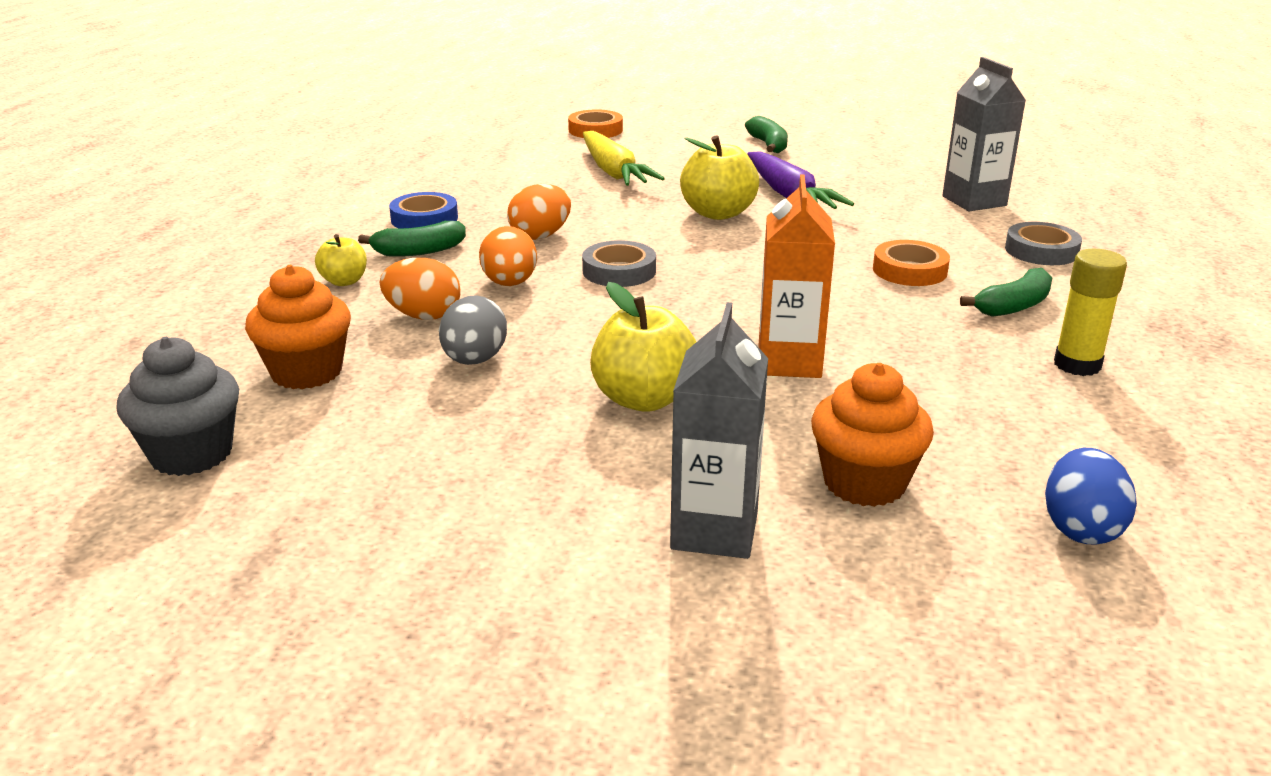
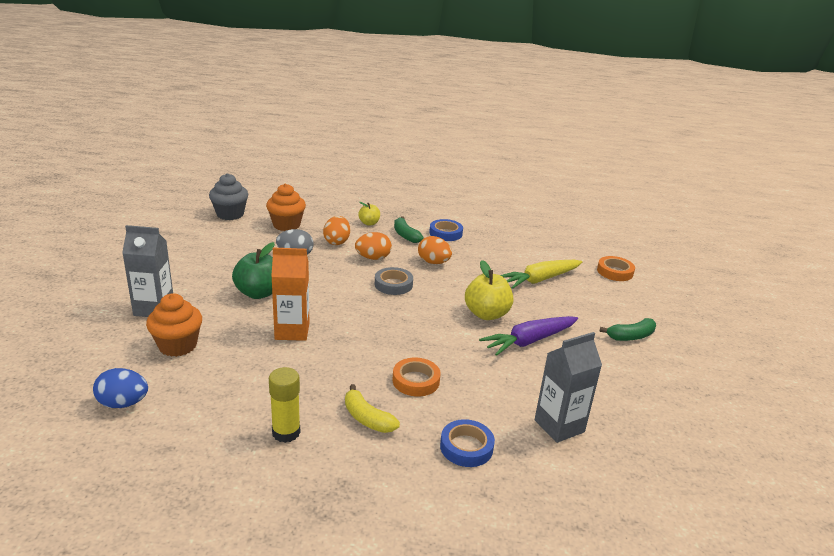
camera: 80 degrees right, 0 degrees up
yellow apple [590,282,696,412] -> green apple [232,242,275,299]
green banana [960,268,1052,317] -> yellow banana [345,384,400,433]
grey tape [1005,222,1082,265] -> blue tape [440,419,495,467]

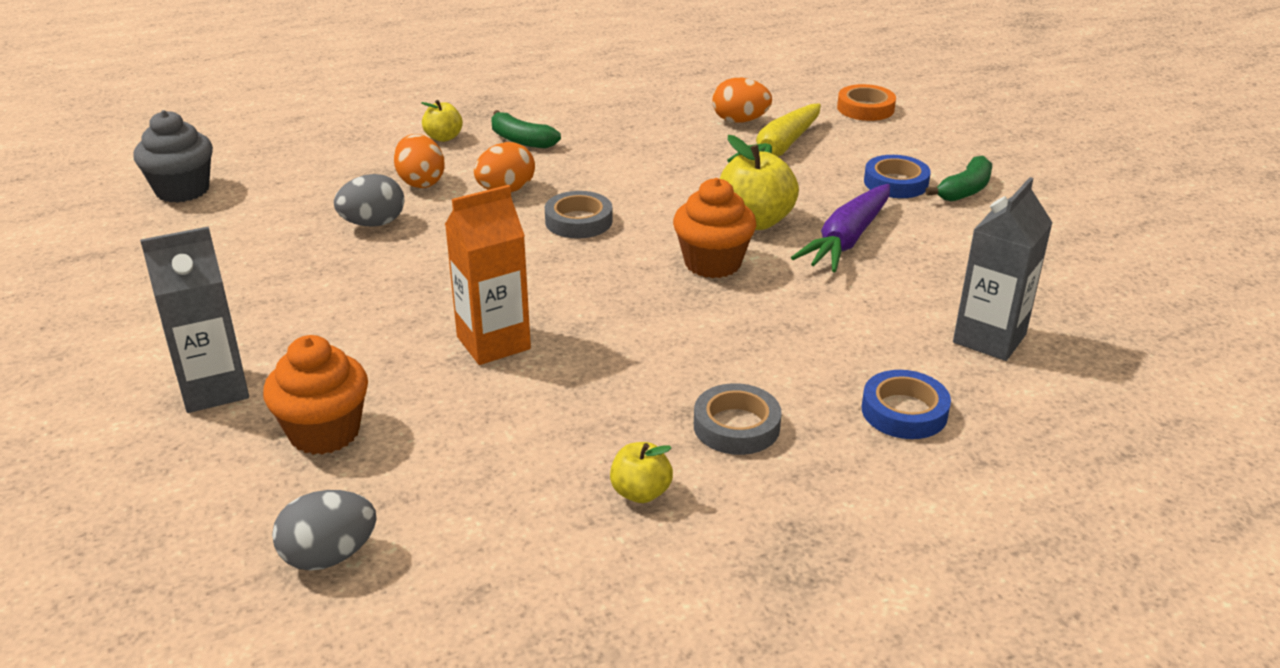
camera: 25 degrees left, 5 degrees up
blue egg [93,368,148,408] -> grey egg [272,490,377,571]
green apple [232,242,275,299] -> none
orange cupcake [266,184,306,231] -> orange cupcake moved to [673,178,756,278]
yellow glue stick [269,367,300,443] -> yellow apple [610,442,673,503]
yellow banana [345,384,400,433] -> grey tape [694,383,782,455]
orange tape [393,358,441,396] -> none
orange egg [418,236,452,264] -> orange egg moved to [713,78,772,123]
blue tape [429,219,463,241] -> blue tape moved to [864,155,931,198]

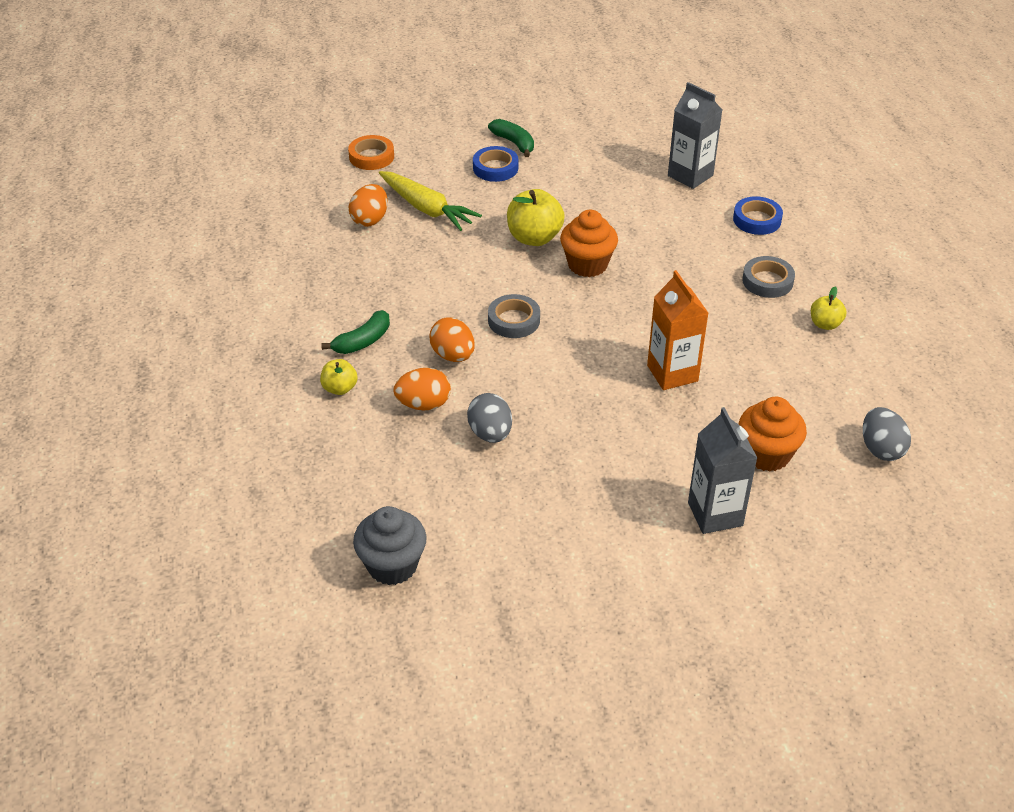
camera: 80 degrees left, 10 degrees up
purple carrot [791,184,890,272] -> none

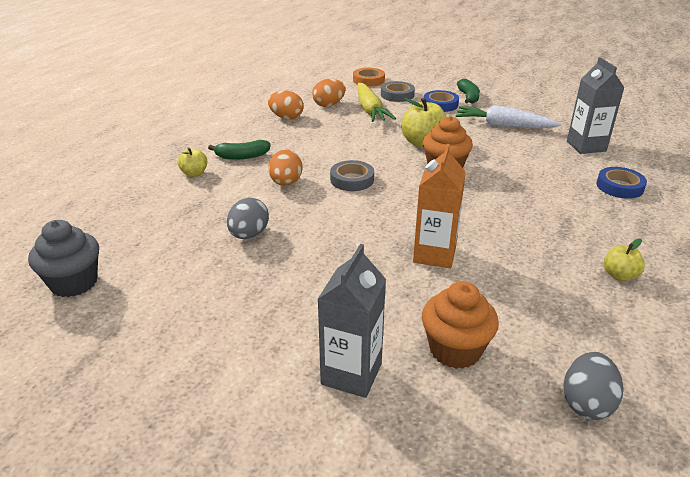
camera: 35 degrees right, 10 degrees down
orange egg [393,368,451,410] -> orange egg moved to [268,90,303,120]
grey tape [742,256,795,298] -> grey tape moved to [381,81,415,102]
none -> white carrot [456,105,561,128]

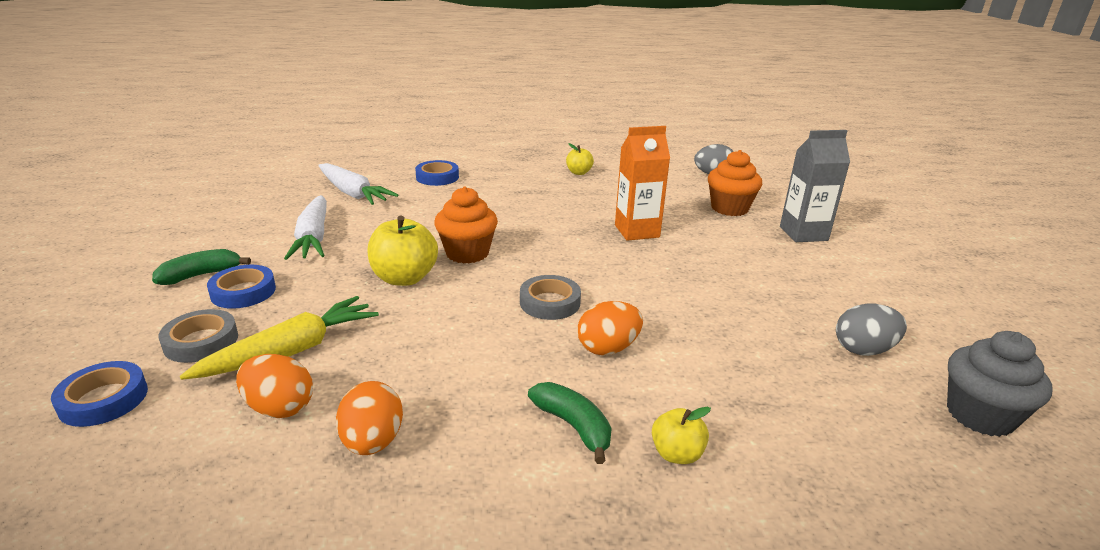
camera: 120 degrees left, 5 degrees down
grey egg [227,198,269,239] -> grey egg moved to [836,303,907,356]
orange tape [353,68,385,87] -> blue tape [51,361,148,427]
grey carton [567,57,624,154] -> white carrot [318,163,398,205]

